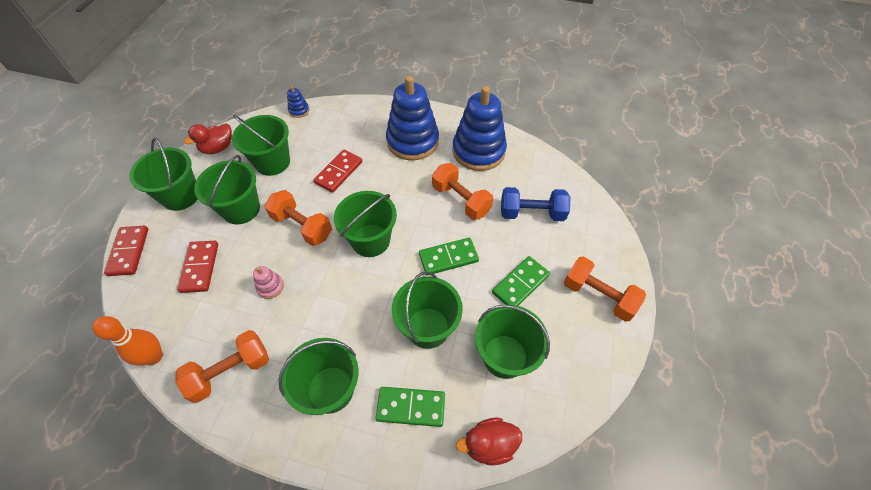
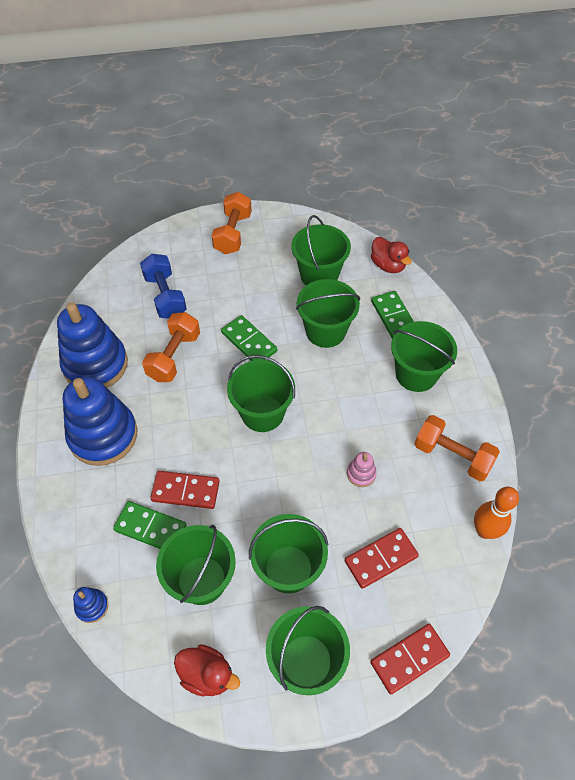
camera: 115 degrees left, 0 degrees up
orange dumbbell [265,190,332,246] -> none
green domino [492,256,550,306] -> green domino moved to [113,501,186,549]

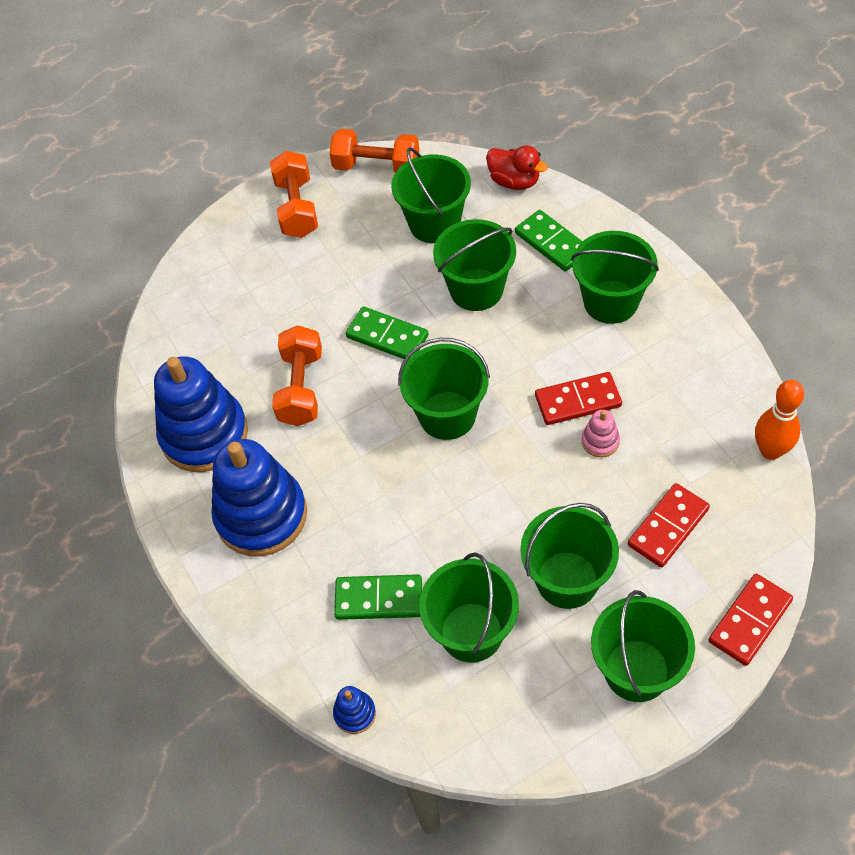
camera: 15 degrees left, 0 degrees up
blue dumbbell [140,254,187,318] -> none
red domino [150,471,220,509] -> red domino moved to [535,372,622,425]
red duck [174,644,240,697] -> none
orange dumbbell [415,415,500,481] -> orange dumbbell moved to [329,129,420,173]

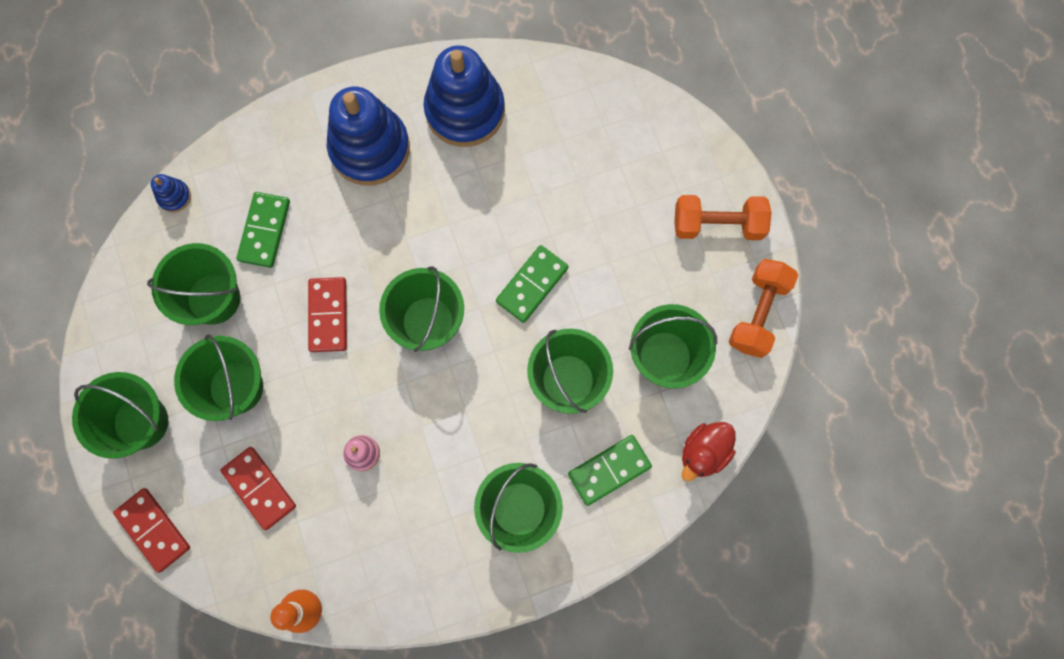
camera: 95 degrees right, 20 degrees up
orange dumbbell [272,325,322,426] -> none
red domino [535,372,622,425] -> red domino moved to [308,277,347,352]

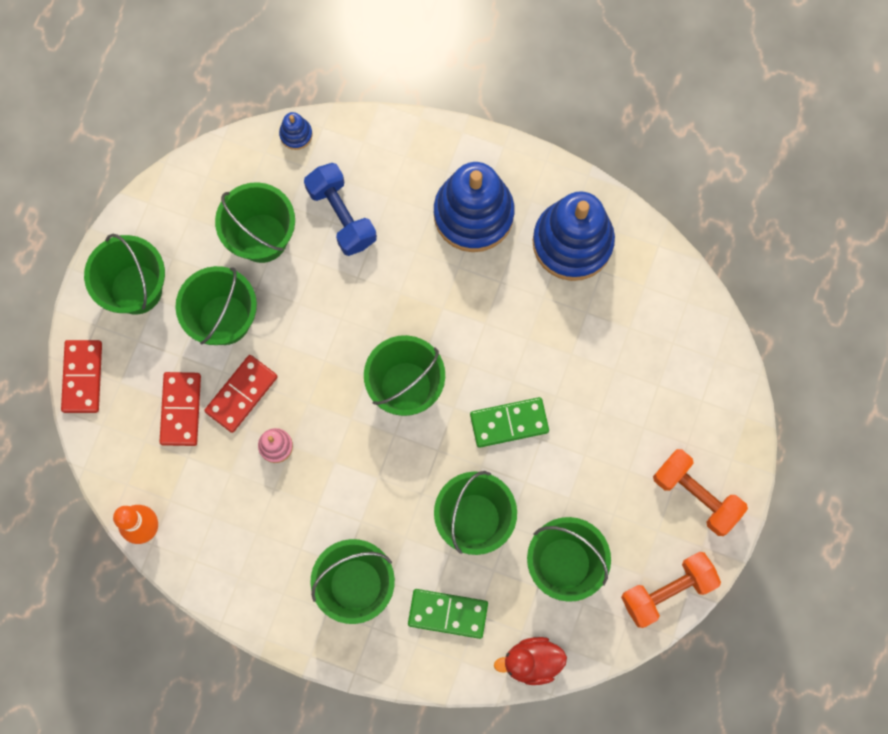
camera: 40 degrees right, 0 degrees up
green domino [237,192,290,268] -> blue dumbbell [304,163,377,256]
red domino [308,277,347,352] -> red domino moved to [204,355,278,433]

